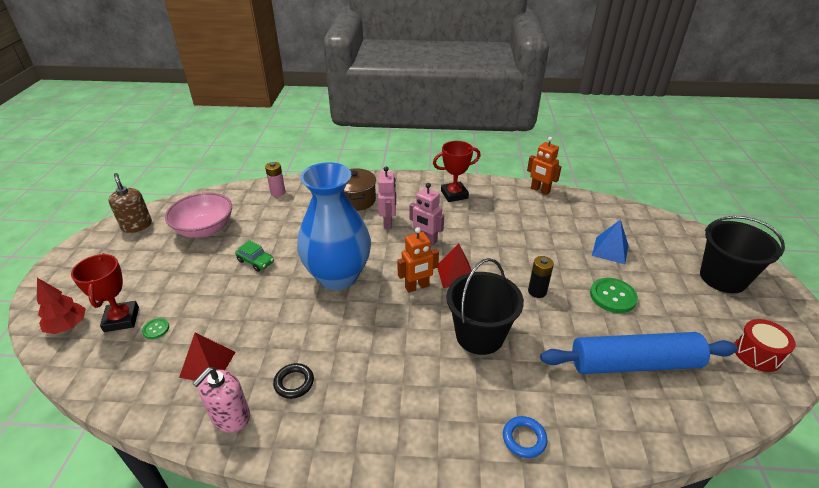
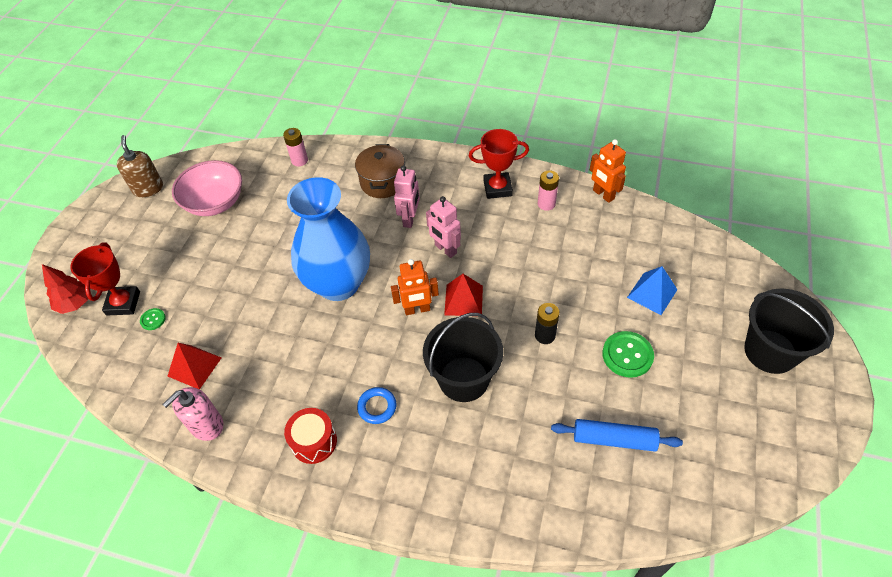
camera: 15 degrees right, 15 degrees up
green car [235,240,274,272] -> none
black ring [273,363,314,399] -> none
blue ring [503,416,547,458] -> blue ring moved to [357,387,396,424]
blue rolling pin [540,332,738,374] -> blue rolling pin [551,419,683,452], size x0.61
red drum [734,319,796,372] -> red drum moved to [284,408,337,464]
none -> pink battery [538,170,559,211]

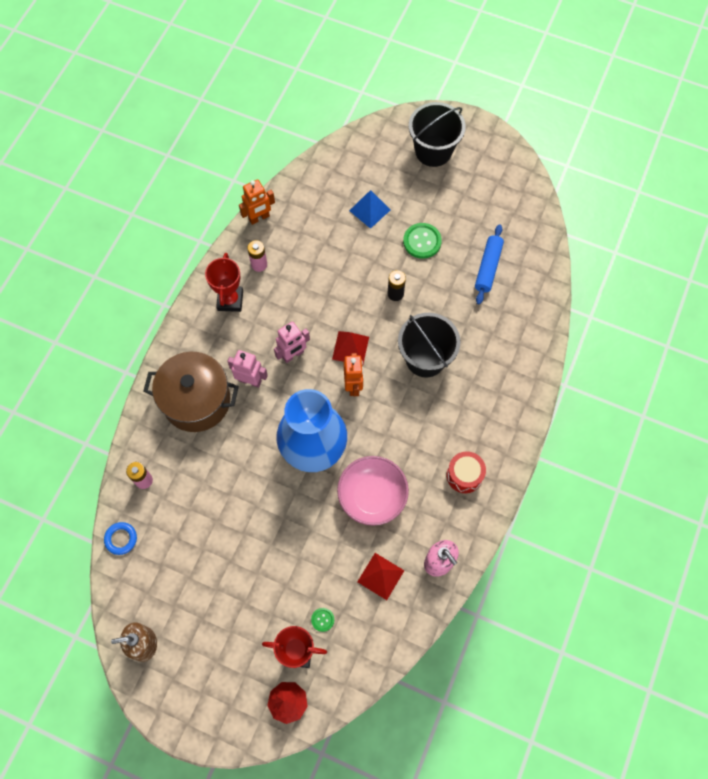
camera: 85 degrees left, 15 degrees up
pink bowl [172,160,242,216] -> pink bowl moved to [337,456,409,526]
brown pot [355,144,405,198] -> brown pot [143,352,239,432], size x1.50
blue ring [357,387,396,424] -> blue ring moved to [104,522,137,555]

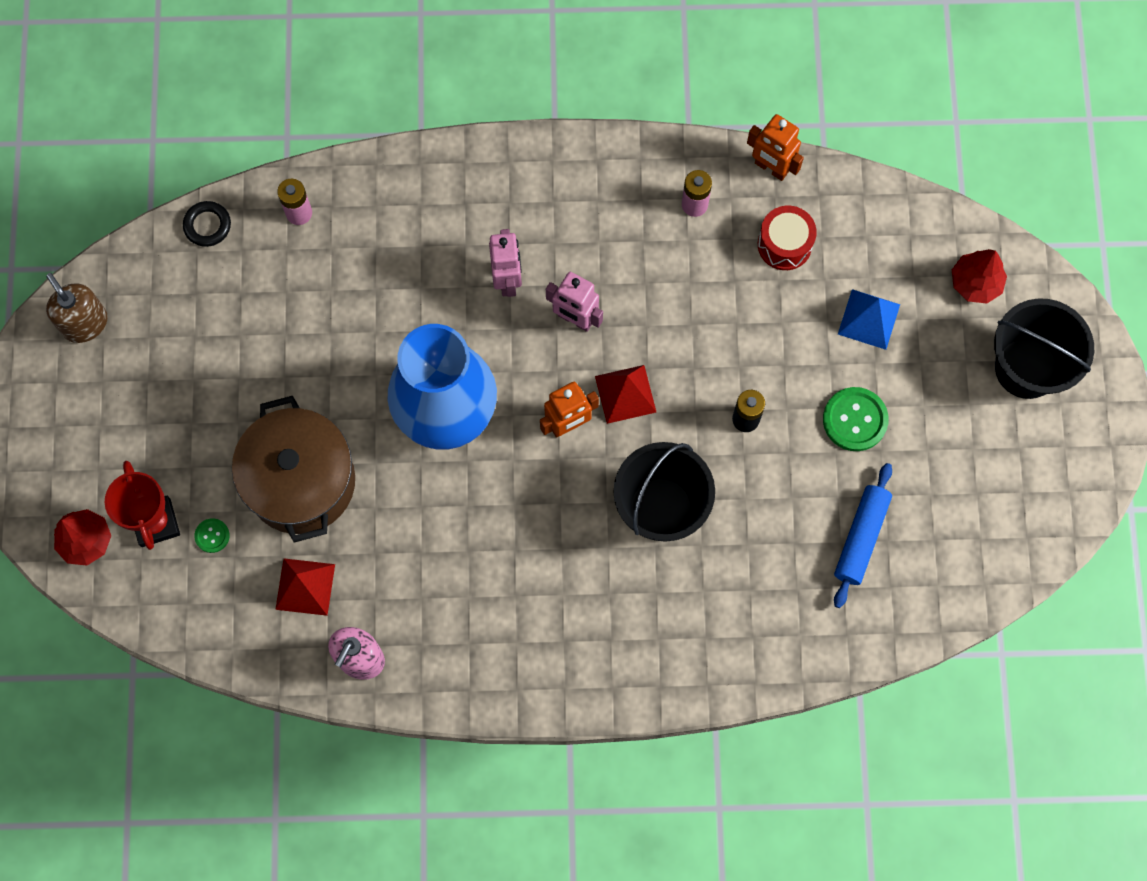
camera: 65 degrees right, 5 degrees up
blue ring [104,522,137,555] -> black ring [183,201,231,247]
brown pot [143,352,239,432] -> brown pot moved to [232,396,355,543]
red trophy [205,253,243,312] -> none
pink bowl [337,456,409,526] -> none
red drum [447,451,486,493] -> red drum moved to [758,206,817,270]
blue rolling pin [475,224,504,304] -> blue rolling pin turned 60 degrees counterclockwise [834,463,892,608]
none -> red tree [952,249,1007,304]

